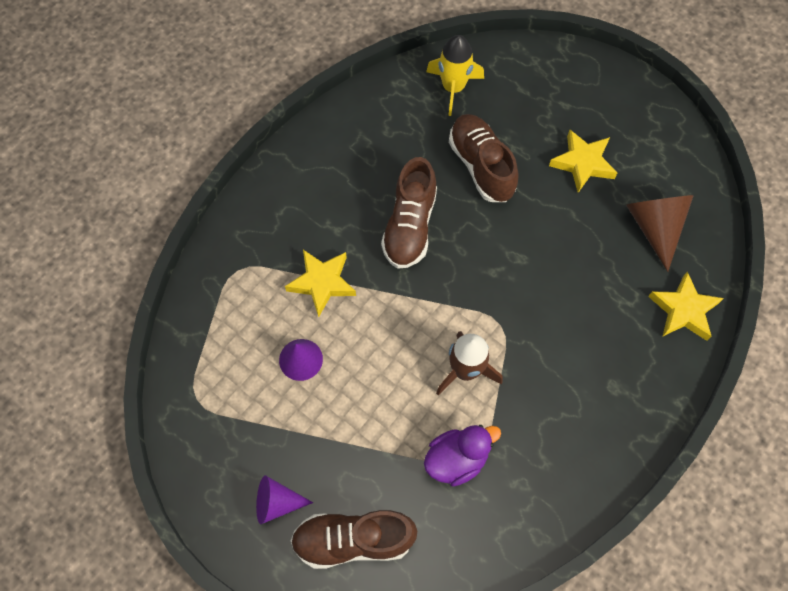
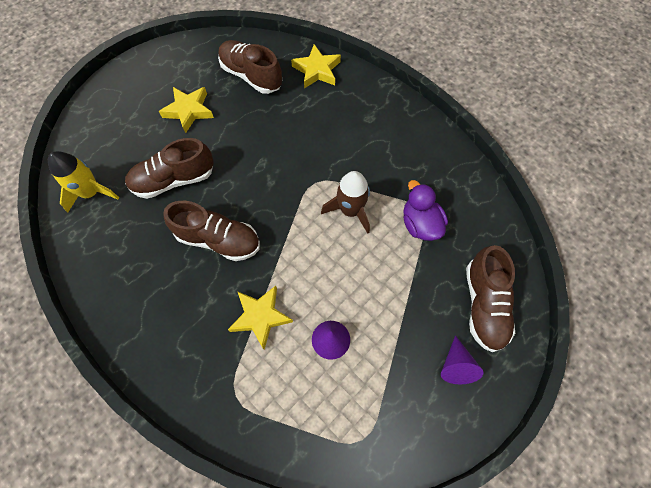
camera: 85 degrees left, 0 degrees up
brown cone [626,195,694,272] -> brown shoe [218,40,282,94]

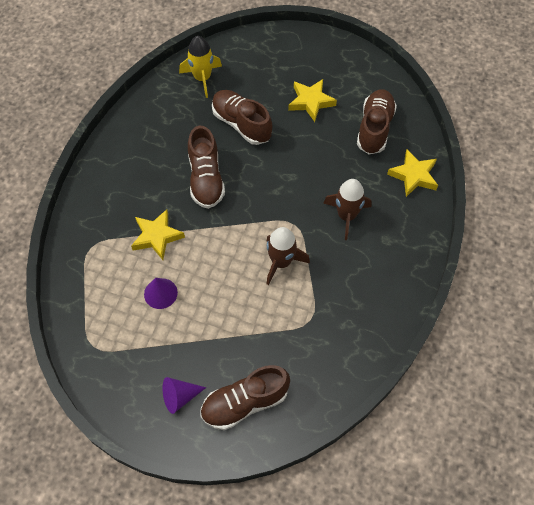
camera: 65 degrees right, 5 degrees down
purple duck [403,180,448,241] -> none
none -> brown rocket [323,179,372,240]

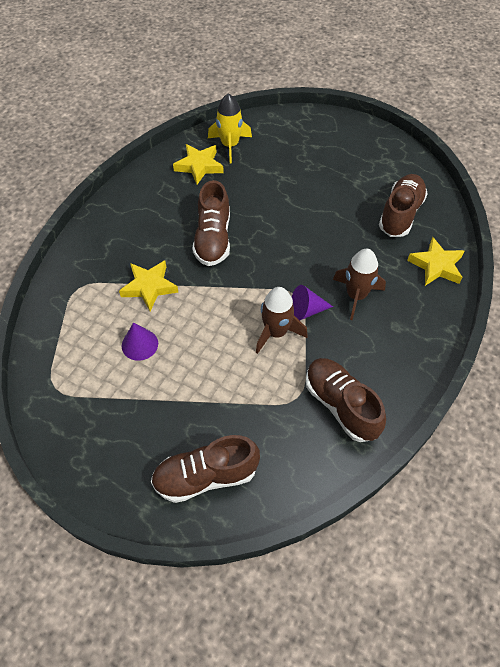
camera: 10 degrees right, 5 degrees down
purple cone [162,377,206,414] -> purple cone moved to [292,285,333,320]
brown shoe [212,90,272,145] -> brown shoe moved to [306,358,386,442]
yellow star [288,79,337,122] -> yellow star moved to [173,144,224,184]

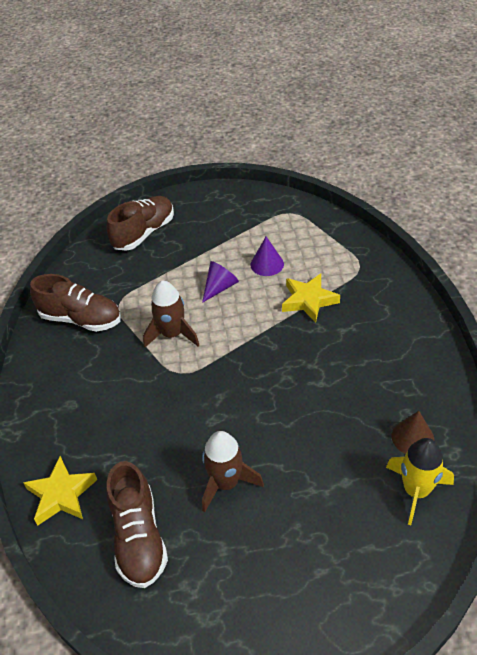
camera: 145 degrees right, 10 degrees down
yellow star [173,144,224,184] -> brown cone [392,411,434,454]
brown shoe [192,180,230,266] -> none
purple cone [292,285,333,320] -> purple cone moved to [202,261,239,303]
brown rocket [333,249,386,320] -> brown rocket moved to [202,431,264,512]

